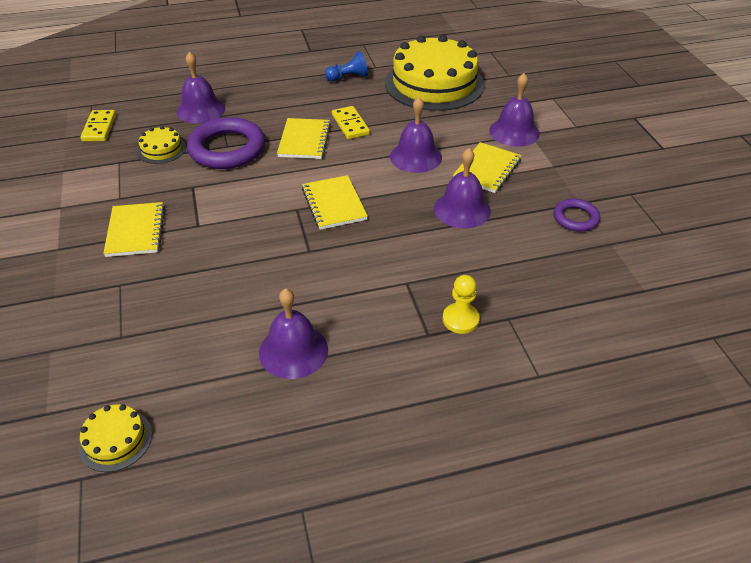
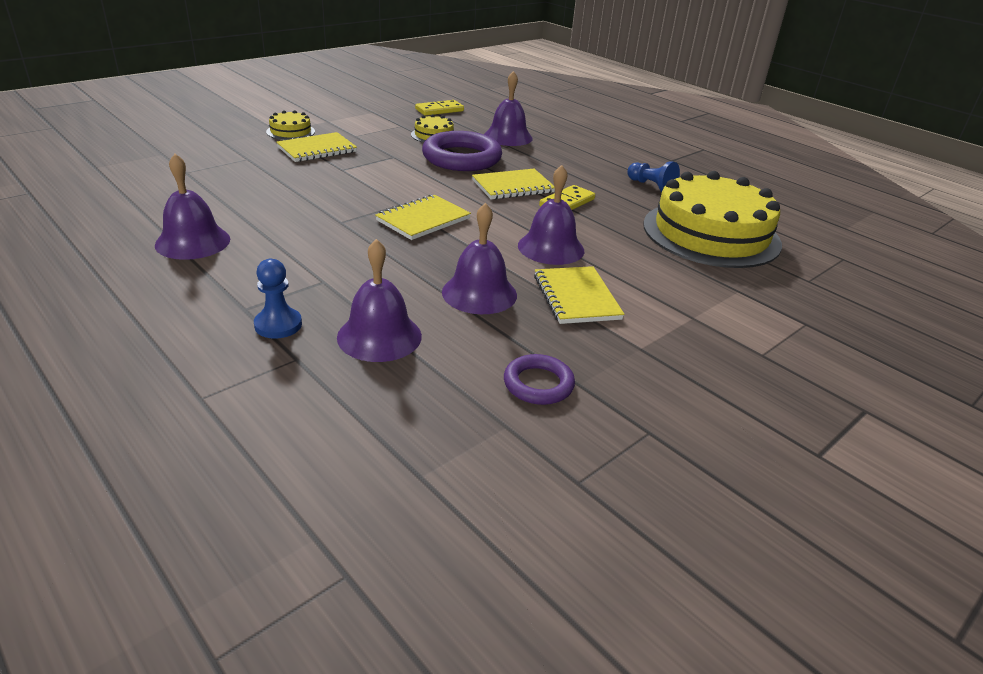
camera: 60 degrees right, 10 degrees down
yellow cake [79,404,152,472] -> yellow cake moved to [266,110,315,140]
yellow pawn [443,275,480,334] -> blue pawn [254,259,302,339]
yellow notebook [453,142,522,193] -> yellow notebook turned 75 degrees clockwise [534,266,625,324]
purple bell [489,73,540,147] -> purple bell moved to [337,239,422,362]

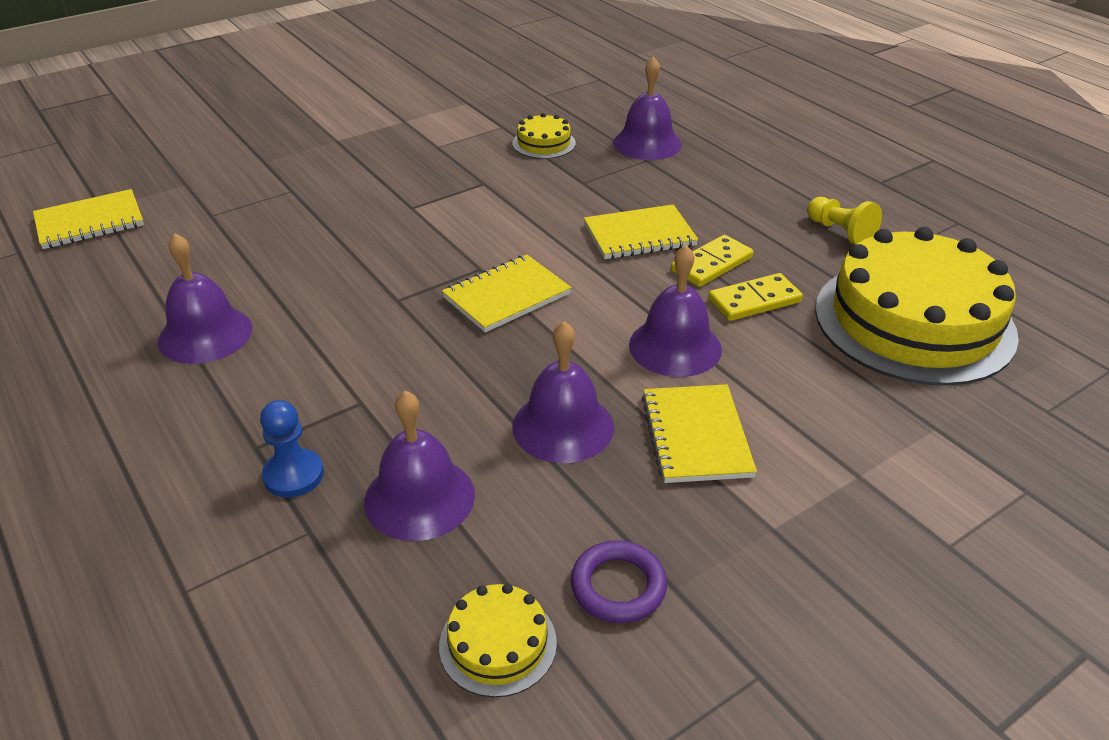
camera: 10 degrees right, 5 degrees up
yellow cake [266,110,315,140] -> yellow cake moved to [439,583,557,697]
yellow notebook [276,132,357,162] -> yellow notebook moved to [33,189,144,249]
yellow domino [415,100,464,116] -> yellow domino moved to [709,273,803,321]
purple ring [422,131,502,171] -> none
blue pawn [627,161,680,192] -> yellow pawn [807,197,882,245]

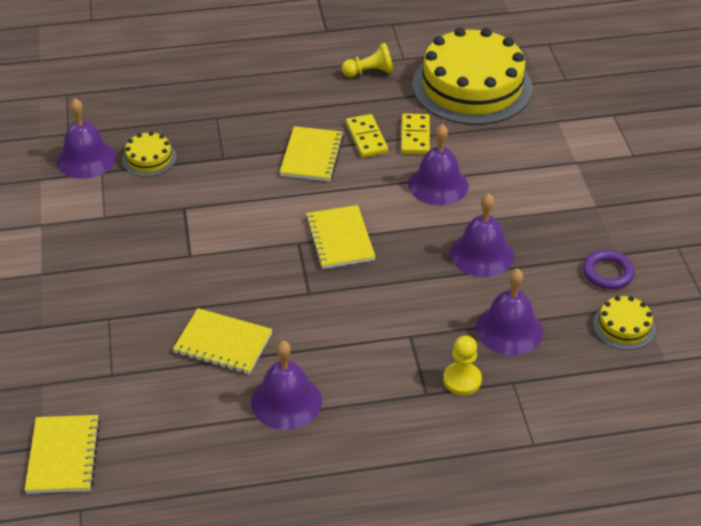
camera: 65 degrees left, 5 degrees up
blue pawn [260,400,324,498] -> yellow pawn [443,335,482,395]
purple bell [613,56,682,160] -> purple bell moved to [57,98,116,179]
yellow notebook [642,384,757,483] -> yellow notebook moved to [173,308,272,374]

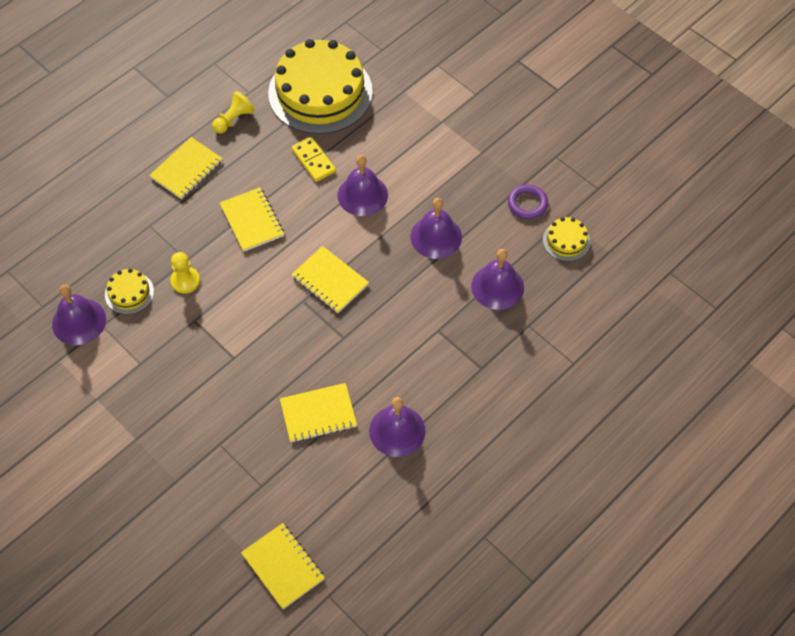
camera: 35 degrees left, 15 degrees up
yellow domino [346,114,388,157] -> none
yellow pawn [443,335,482,395] -> yellow pawn moved to [170,252,200,294]
none -> yellow notebook [149,137,223,199]

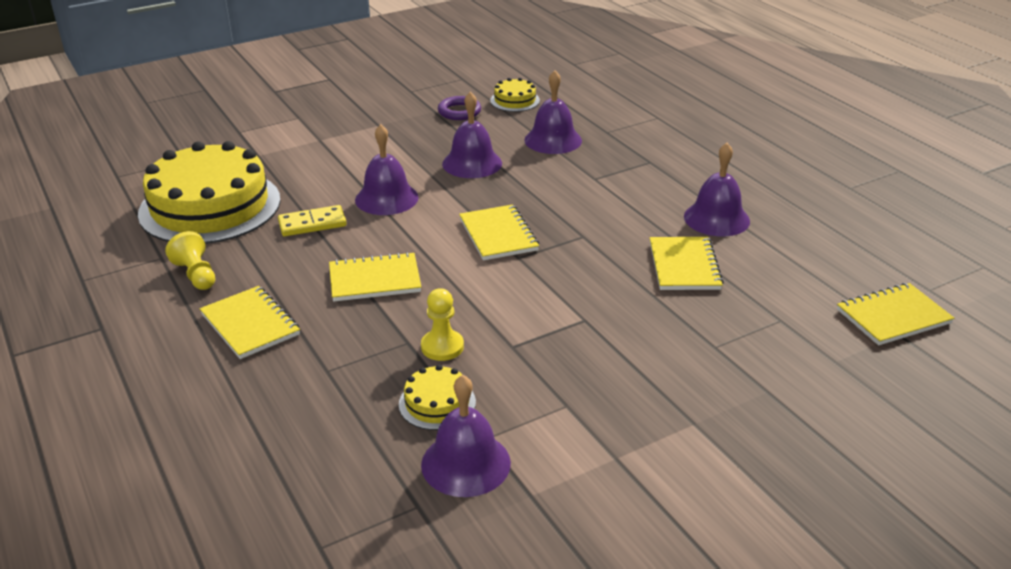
camera: 75 degrees left, 25 degrees down
yellow notebook [291,246,369,313] -> yellow notebook turned 75 degrees counterclockwise [459,204,539,261]

